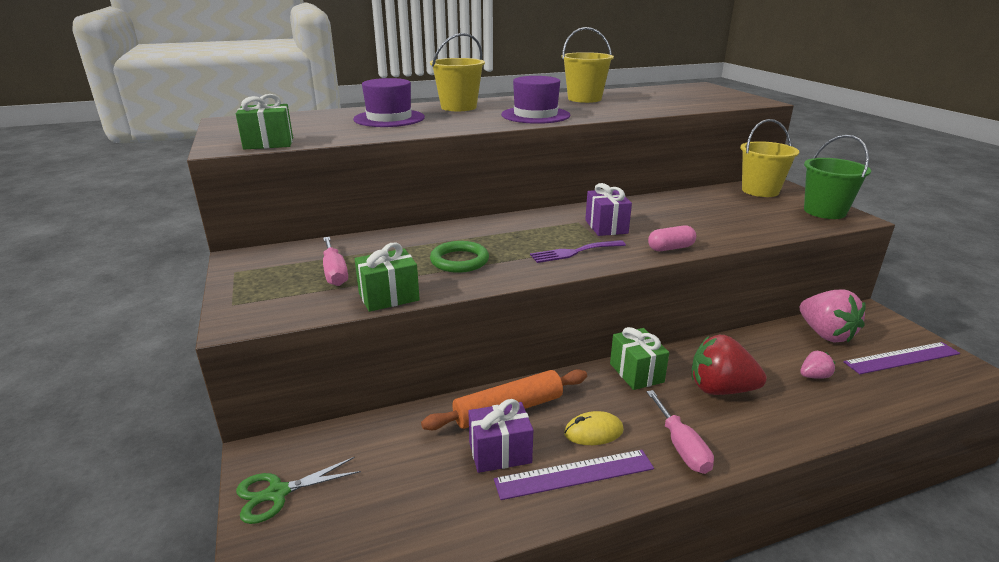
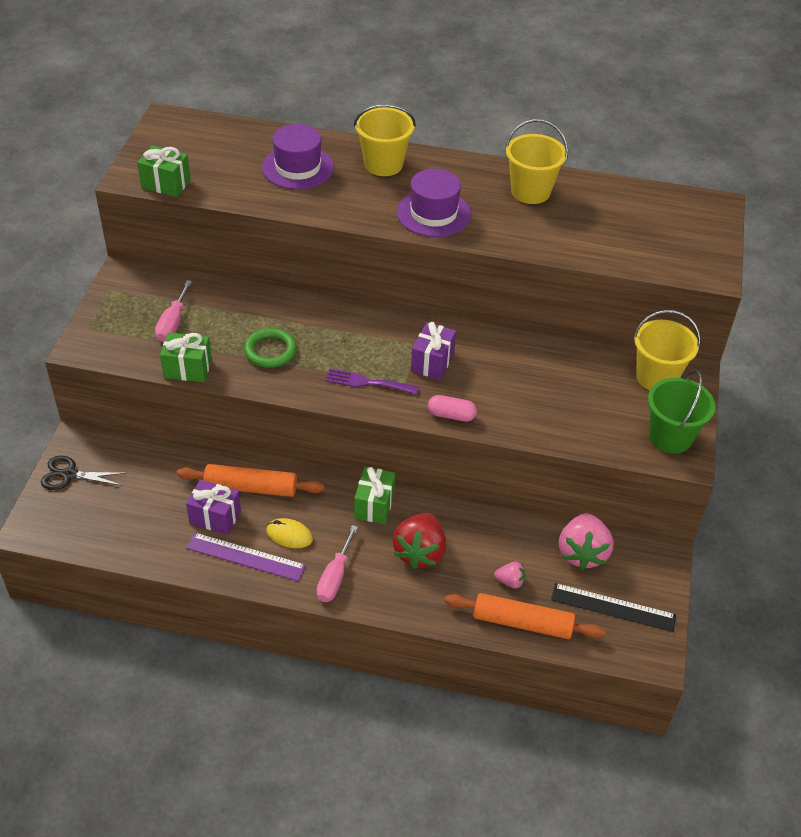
camera: 30 degrees right, 20 degrees up
green scissors [236,457,361,524] -> black scissors [41,456,125,490]
red strawberry [692,335,767,395] -> red strawberry turned 120 degrees counterclockwise [393,513,446,569]
purple ruler [843,342,960,374] -> black ruler [551,583,676,632]
none -> orange rolling pin [445,593,605,639]

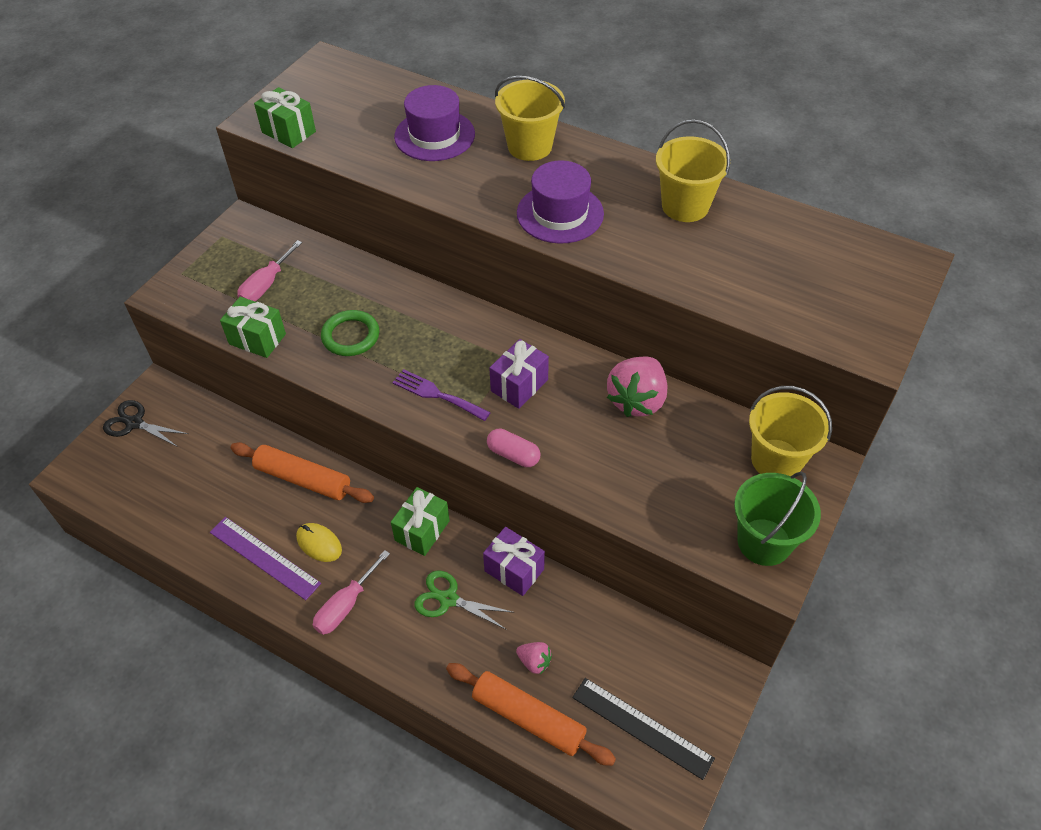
camera: 20 degrees right, 5 degrees up
purple gift [186,480,241,535] -> purple gift moved to [483,527,545,596]
red strawberry [393,513,446,569] -> green scissors [414,571,514,630]
pink strawberry [559,513,613,570] -> pink strawberry moved to [607,357,668,417]

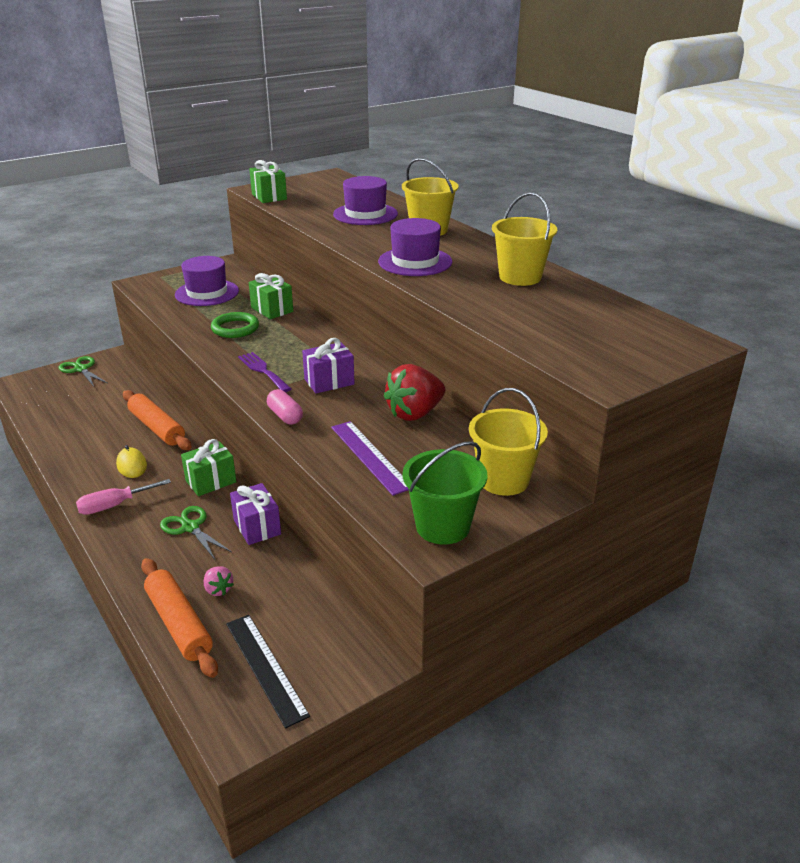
camera: 25 degrees right, 20 degrees down
black scissors [103,400,188,447] -> green scissors [59,356,107,387]
purple ruler [210,517,321,600] -> purple ruler moved to [331,421,409,496]
green gift [220,297,286,358] -> green gift moved to [249,273,293,319]
pink screwdriver [237,240,302,301] -> purple hat [175,256,239,306]
pink strawberry [607,357,668,417] -> red strawberry [384,364,445,421]

